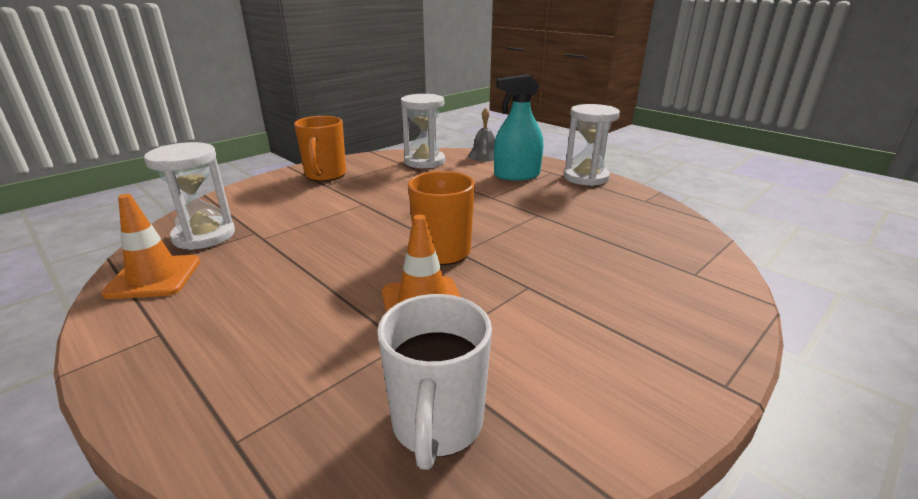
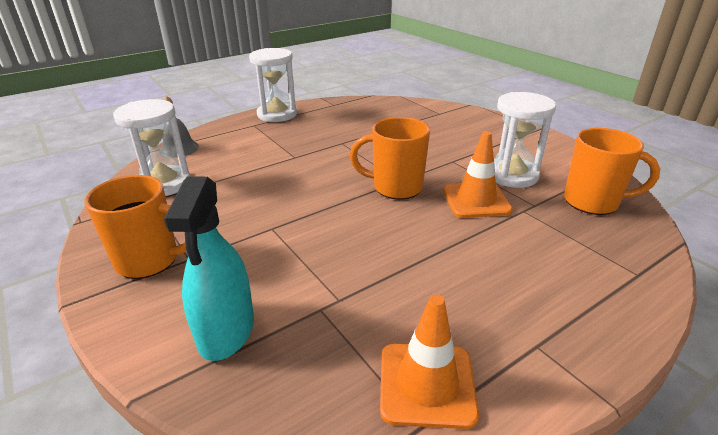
camera: 80 degrees left, 5 degrees up
white hourglass [144,142,235,250] -> white hourglass moved to [494,92,556,188]
white mug [377,294,492,470] -> orange mug [564,128,660,215]
turquoise spray bottle [494,74,543,181] -> turquoise spray bottle moved to [164,176,254,361]

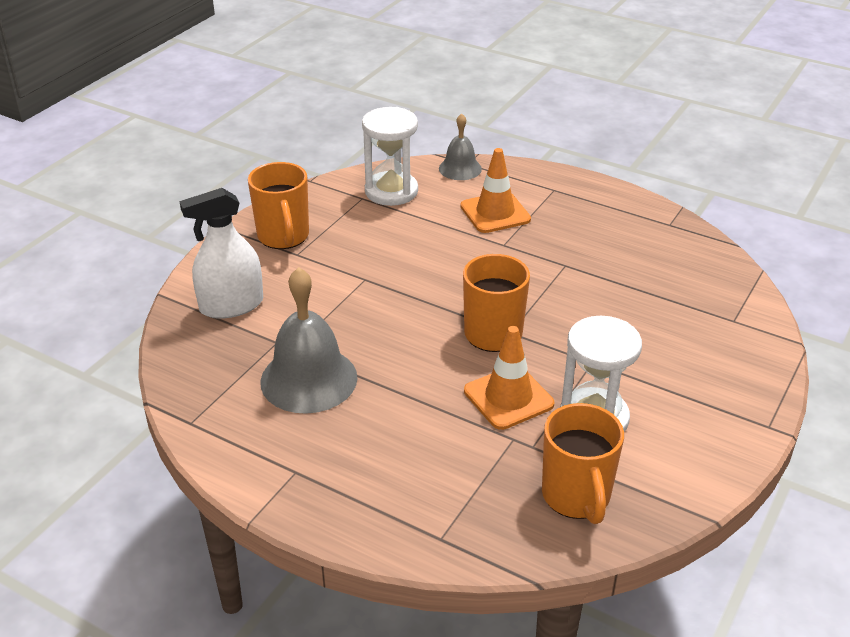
camera: 65 degrees right, 5 degrees up
turquoise spray bottle [164,176,254,361] -> white spray bottle [179,188,263,319]
white hourglass [249,48,297,122] -> none
orange traffic cone [380,294,479,429] -> orange traffic cone moved to [461,148,531,233]
none -> grey bell [260,267,358,414]

